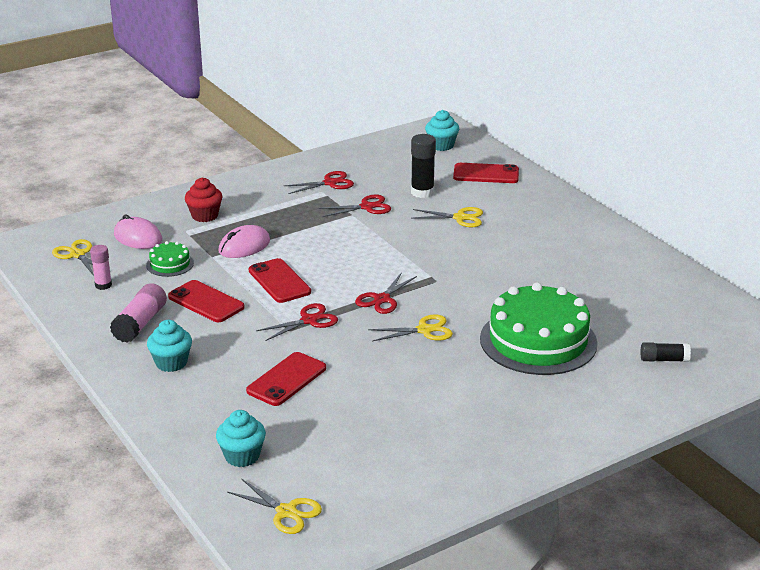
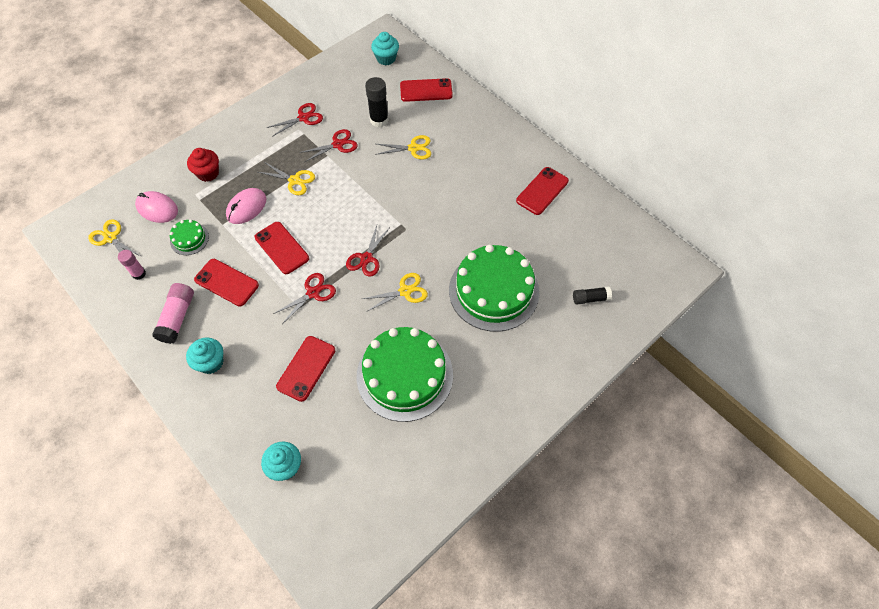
camera: 10 degrees left, 30 degrees up
yellow scissors [227,479,322,534] -> yellow scissors moved to [258,162,315,195]
none -> green cake [357,327,453,422]
none -> red phone [516,167,569,215]

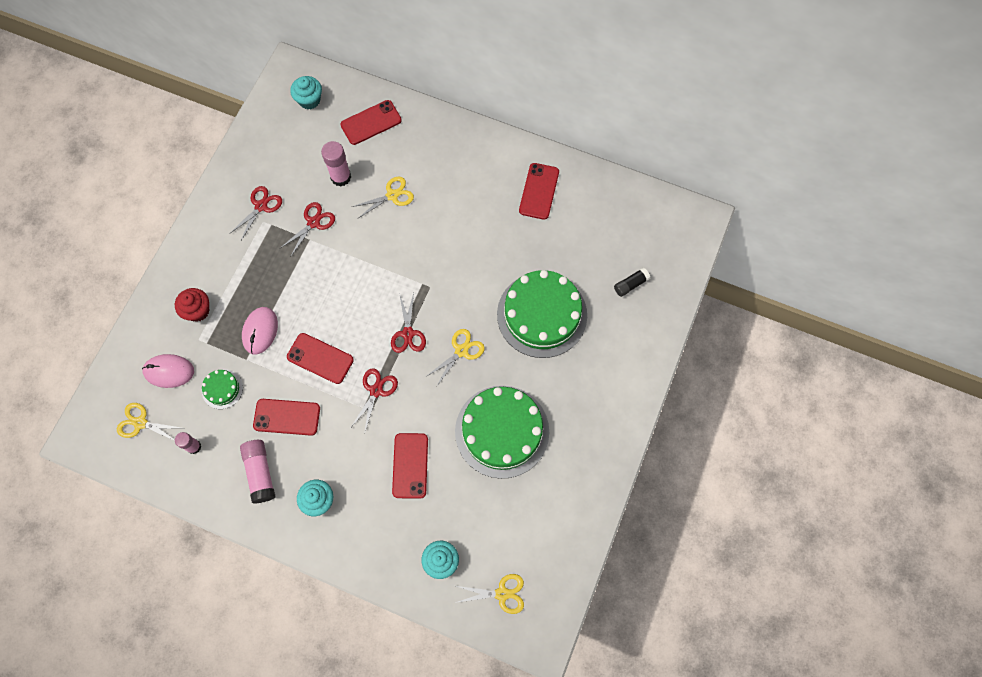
camera: 25 degrees left, 10 degrees up
yellow scissors [258,162,315,195] -> yellow scissors moved to [455,574,524,614]
black glue stick [365,77,389,127] -> pink glue stick [321,141,351,187]

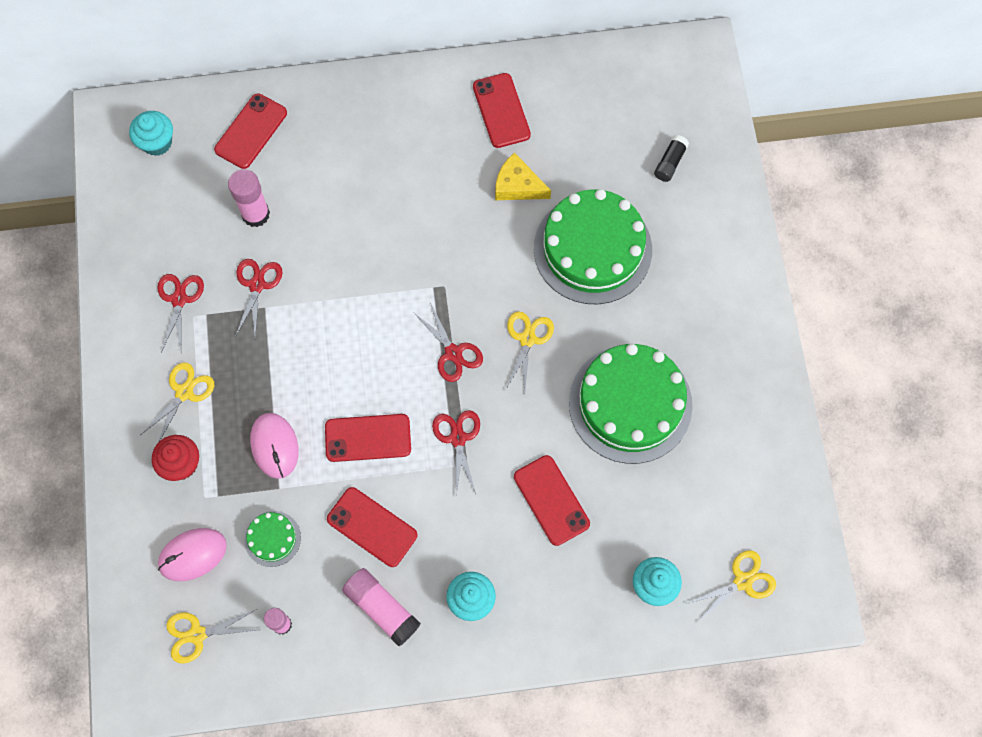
camera: 30 degrees left, 0 degrees up
red phone [253,399,320,436] -> red phone turned 60 degrees clockwise [327,487,417,567]
yellow scissors [352,176,414,218] -> yellow scissors moved to [140,362,214,444]
none -> yellow cheese [495,152,551,200]

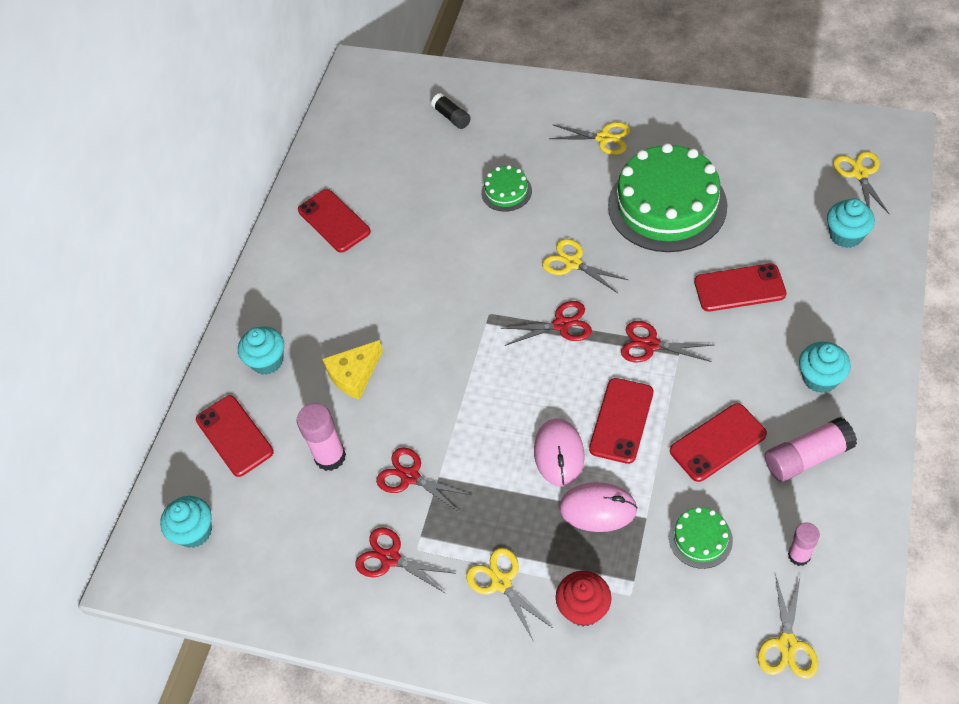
camera: 60 degrees left, 15 degrees down
pink mouse [158,528,227,581] -> pink mouse moved to [534,418,585,486]
red phone [473,73,531,148] -> red phone turned 45 degrees clockwise [298,189,371,253]
yellow cheese [495,152,551,200] -> yellow cheese moved to [322,340,383,400]
green cake [534,189,652,304] -> green cake [481,165,532,212], size x0.44
none -> turquoise cupcake [238,326,284,375]
none -> yellow scissors [549,122,630,155]

